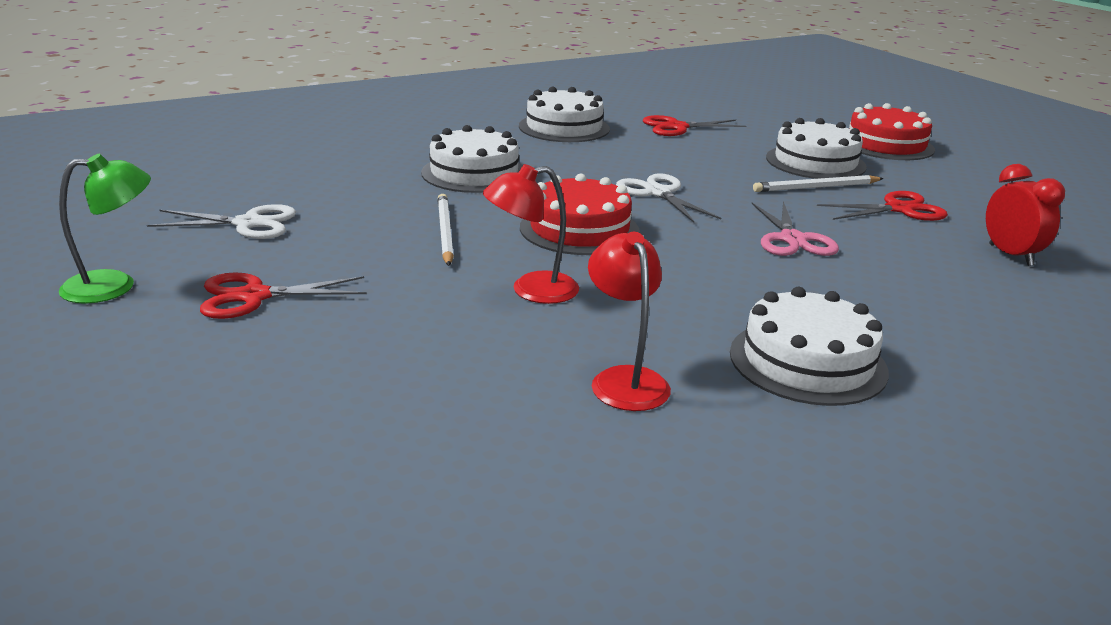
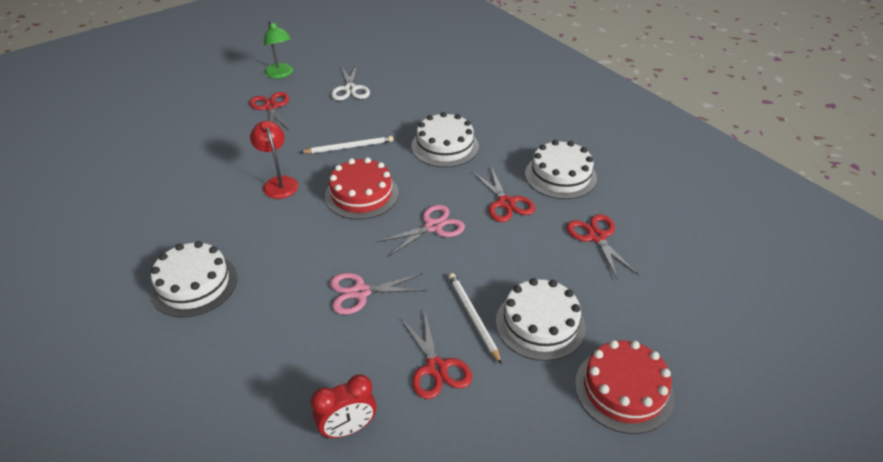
camera: 85 degrees right, 15 degrees up
red lamp [588,232,671,411] -> none
white scissors [616,173,721,223] -> pink scissors [377,205,465,257]
none -> red scissors [473,166,535,222]

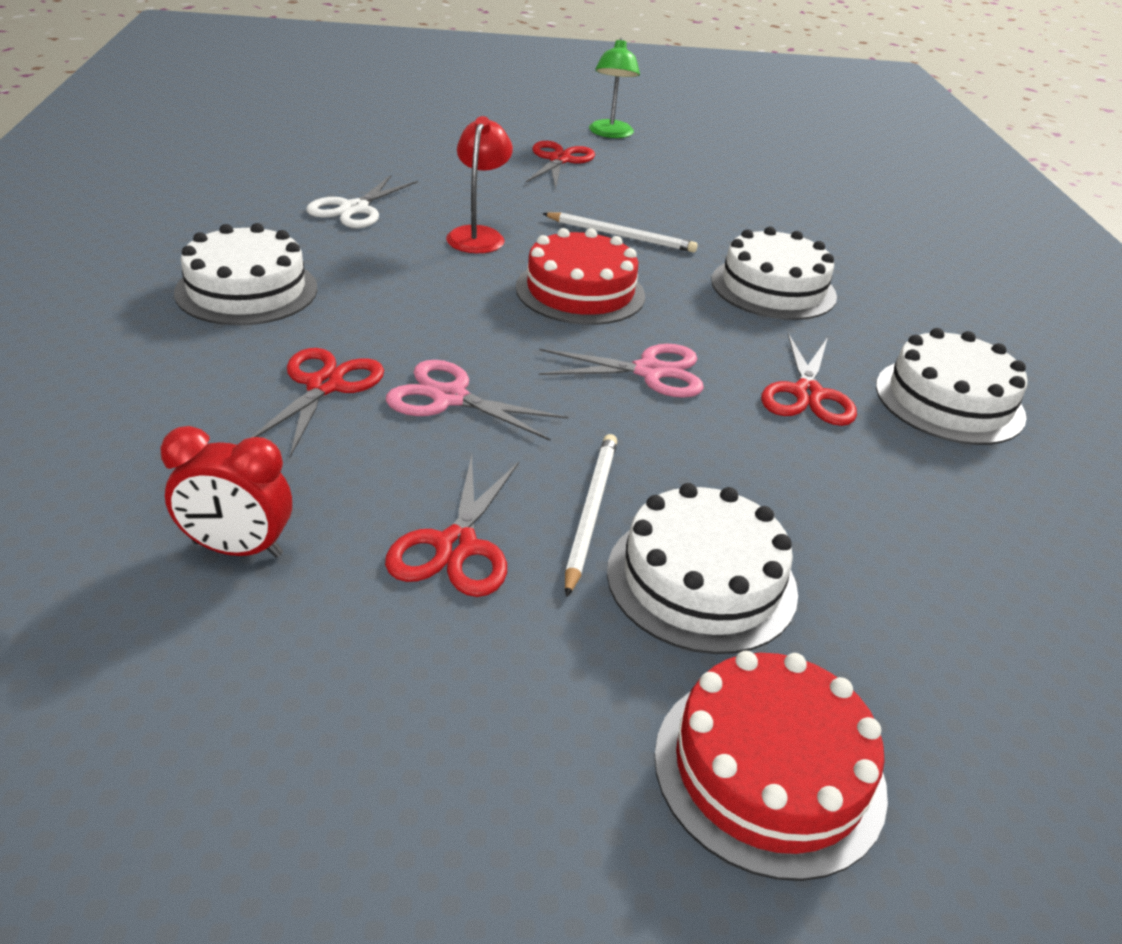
camera: 30 degrees right, 5 degrees down
white scissors [331,65,370,100] -> white scissors moved to [306,175,418,228]
red scissors [567,214,639,280] -> red scissors moved to [250,348,384,457]

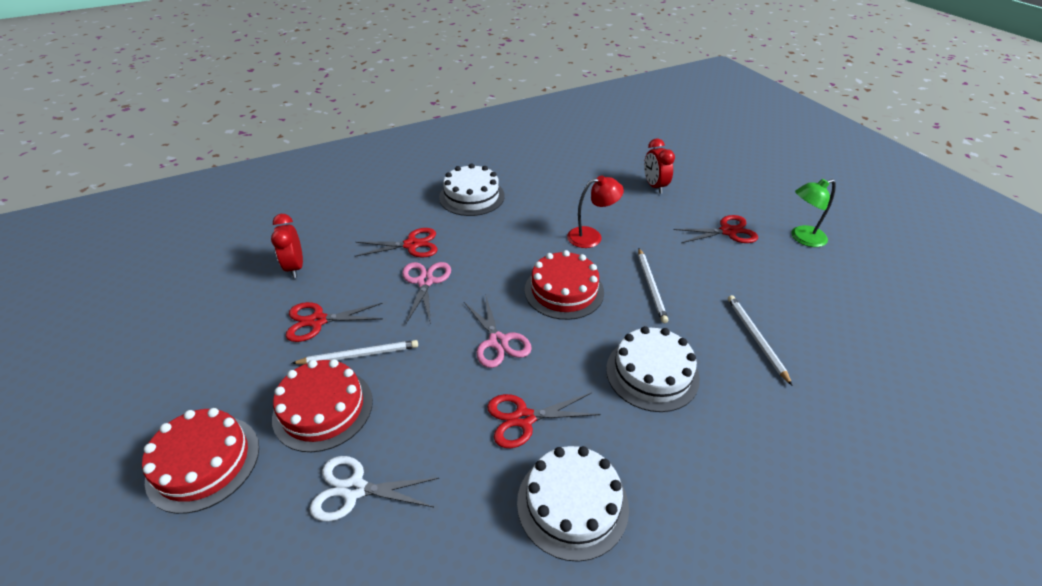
camera: 70 degrees right, 5 degrees up
white scissors [306,175,418,228] -> white scissors moved to [310,456,439,521]
white cake [607,483,798,654] -> red cake [272,359,373,452]
none -> red clock [644,138,675,194]
none -> white pencil [728,295,792,385]

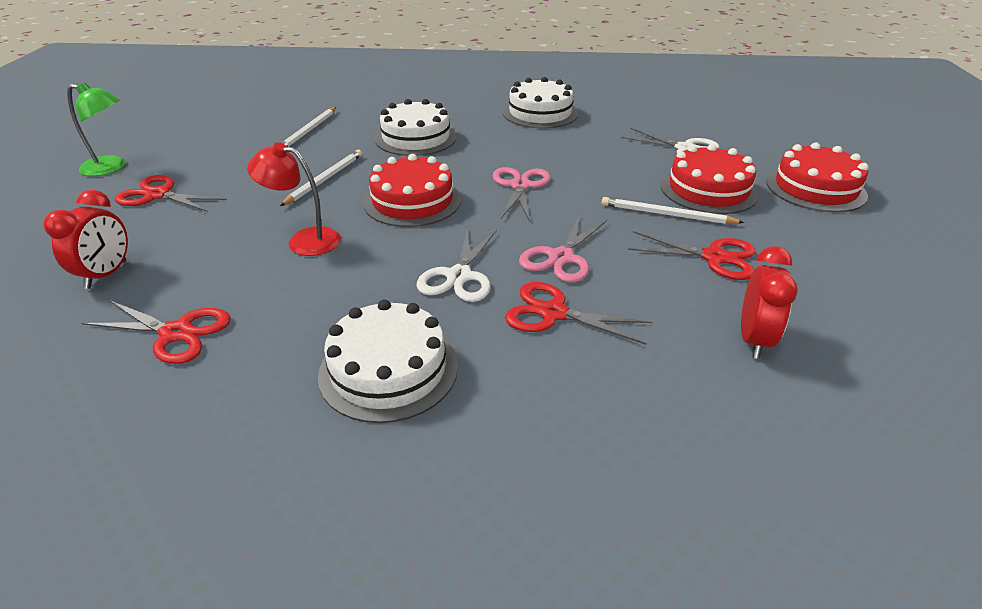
camera: 150 degrees left, 5 degrees down
red scissors [487,393,601,448] -> red scissors moved to [82,300,231,364]
none -> white scissors [416,227,497,302]

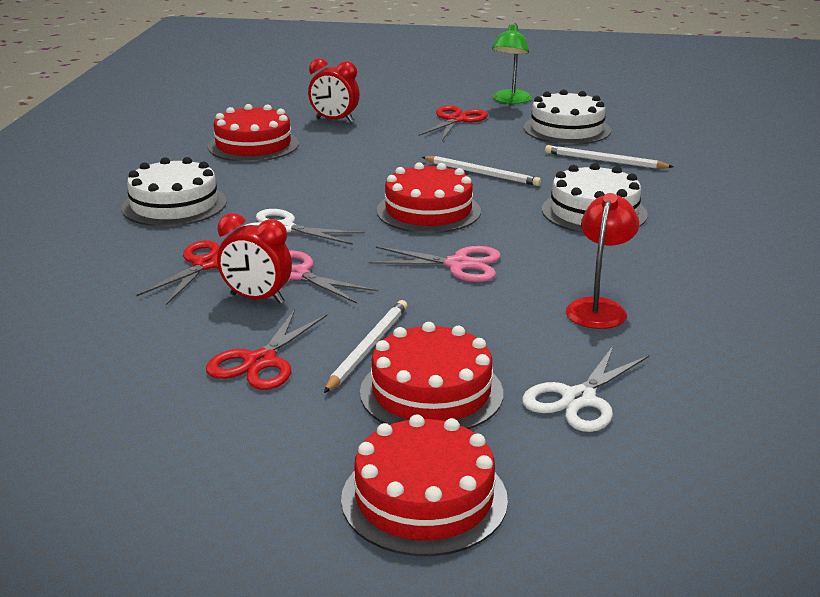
camera: 95 degrees right, 10 degrees down
red scissors [82,300,231,364] -> red cake [208,104,299,162]
red lamp [247,142,341,256] -> red lamp moved to [566,193,640,329]
white cake [503,77,578,128] -> white cake moved to [524,89,611,145]
red clock [741,246,798,359] -> red clock moved to [217,213,292,304]

